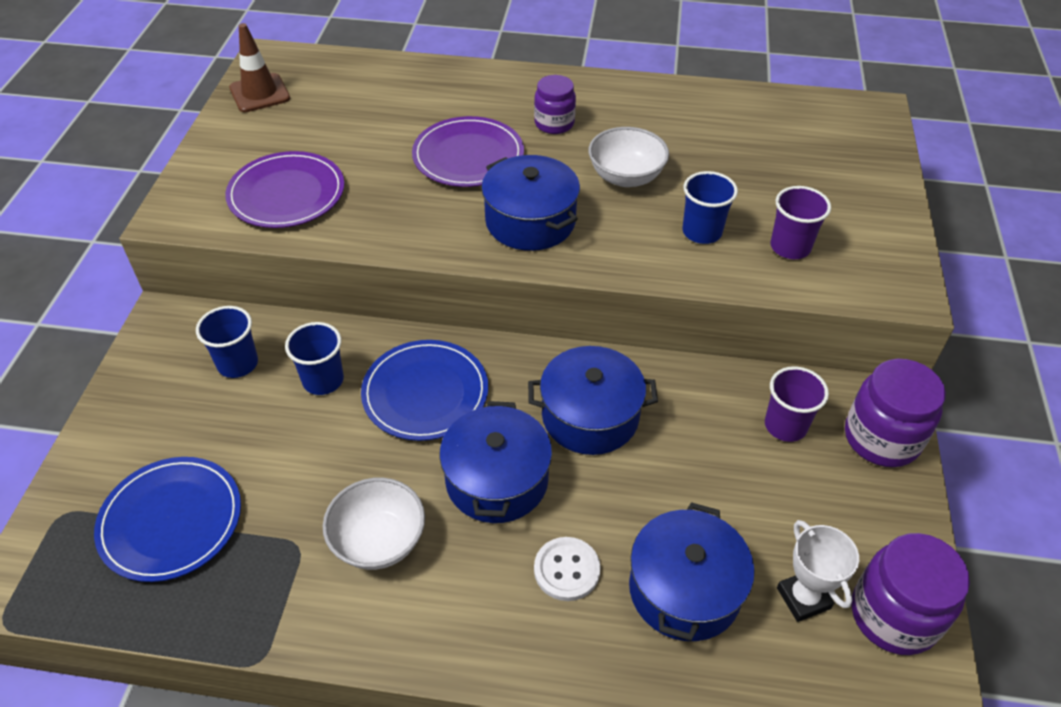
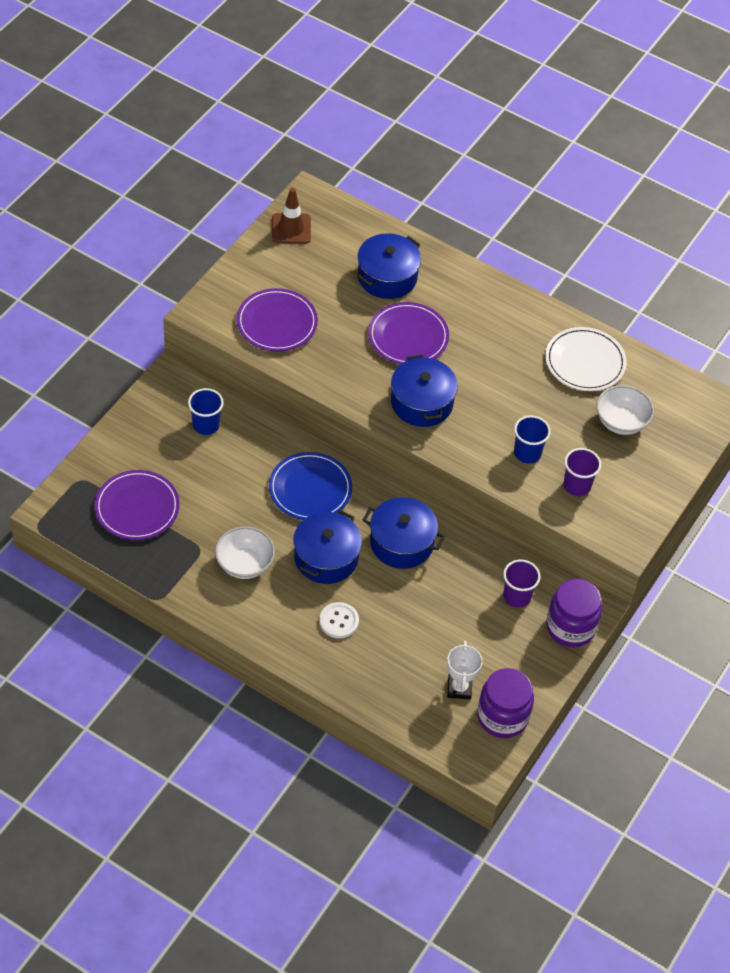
camera: 20 degrees right, 5 degrees up
blue plate [94,457,241,582] -> purple plate [95,470,180,540]
blue cup [285,322,344,395] -> none
purple jar [534,75,576,134] -> none
white bowl [589,127,669,187] -> white bowl moved to [596,385,654,435]
blue pot [629,502,755,641] -> blue pot moved to [357,233,421,299]
none -> white plate [545,327,627,391]

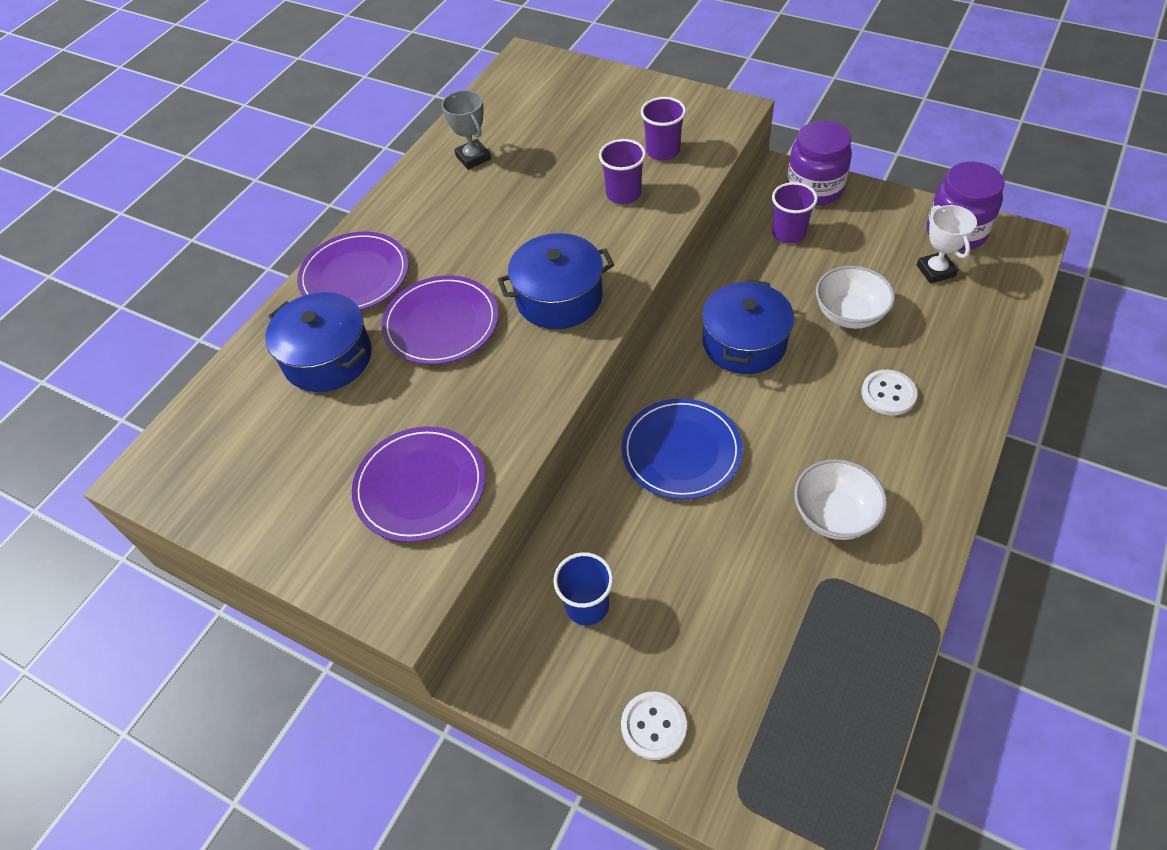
camera: 85 degrees left, 0 degrees up
purple plate [95,470,180,540] -> purple plate moved to [297,232,409,310]
brown traffic cone [272,188,311,244] -> none
blue pot [293,510,362,584] -> none
white trophy [447,641,483,699] -> white trophy turned 75 degrees clockwise [917,205,977,284]
blue cup [514,415,551,464] -> purple cup [599,139,646,204]
white plate [545,327,627,391] -> grey trophy [442,90,491,170]
white bowl [596,385,654,435] -> white bowl moved to [816,266,895,329]
none -> white button [621,691,687,760]

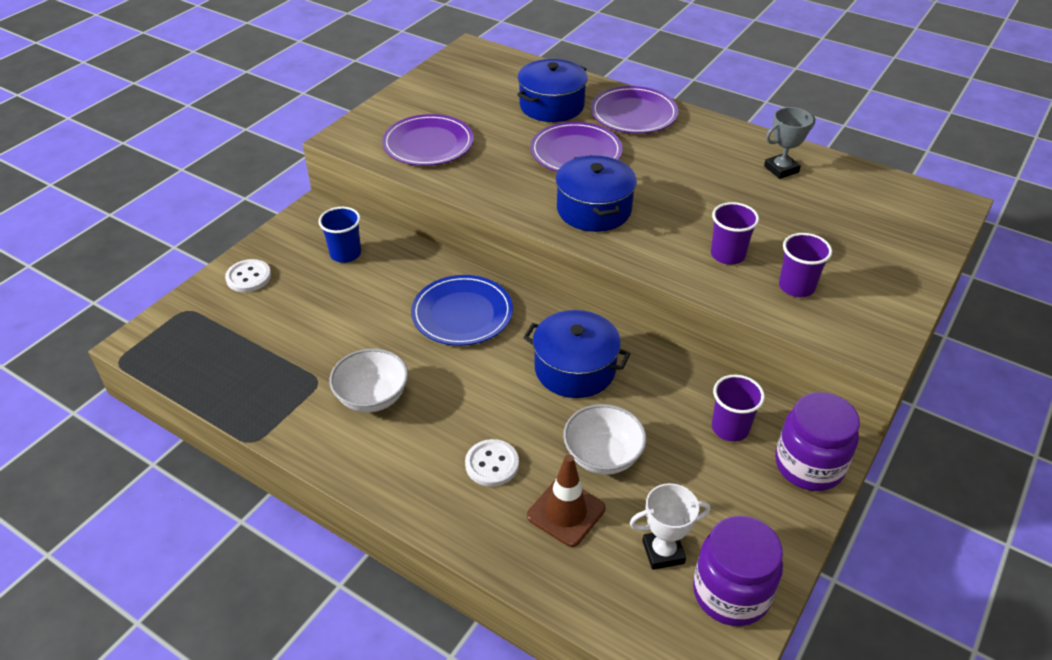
camera: 90 degrees right, 10 degrees down
none -> brown traffic cone [527,454,605,547]

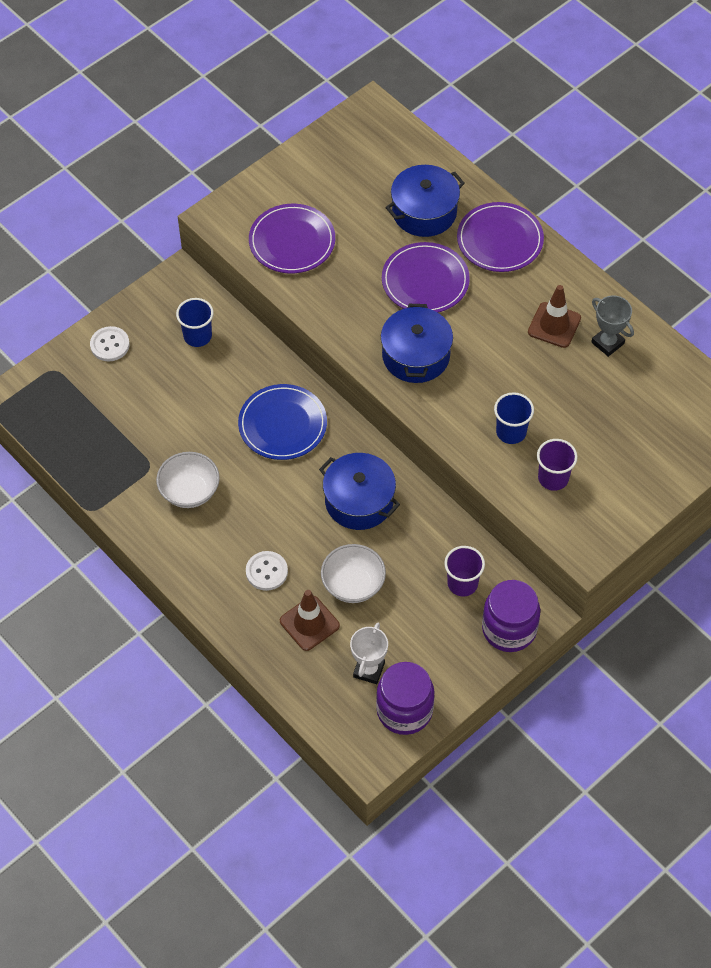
camera: 15 degrees right, 15 degrees up
white trophy [630,483,711,570] -> white trophy turned 75 degrees counterclockwise [350,622,388,684]
purple cup [711,202,759,265] -> blue cup [494,392,534,444]
grey trophy [764,107,816,179] -> grey trophy turned 60 degrees clockwise [591,296,634,357]
none -> brown traffic cone [528,285,581,348]

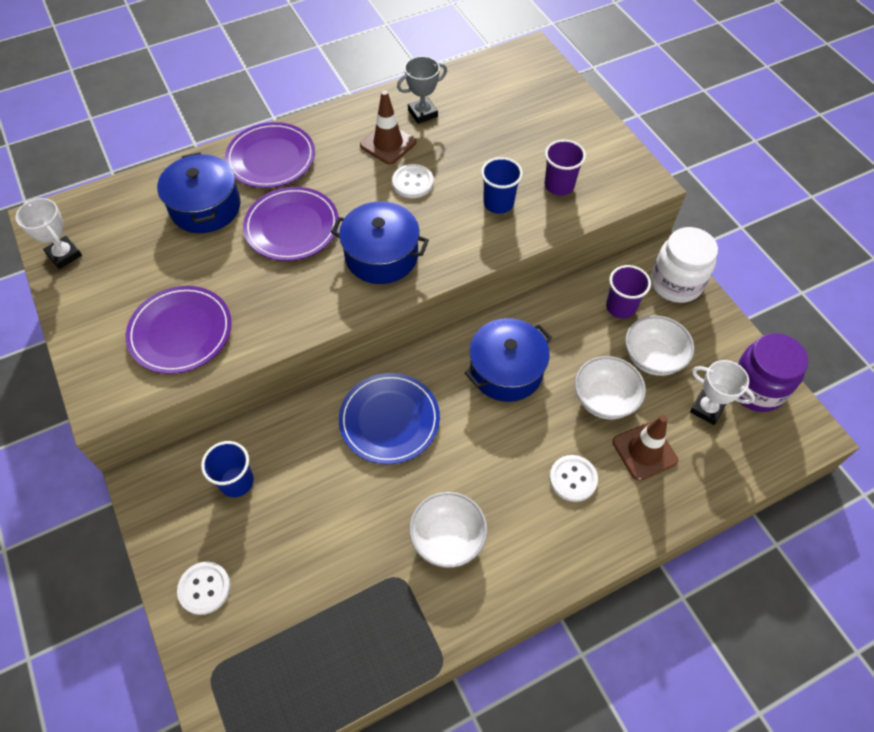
camera: 75 degrees left, 0 degrees up
purple jar [482,580,540,652] -> white jar [651,227,718,303]
none -> white trophy [16,198,82,269]
none -> white button [392,164,434,198]
none -> white bowl [625,315,694,376]

